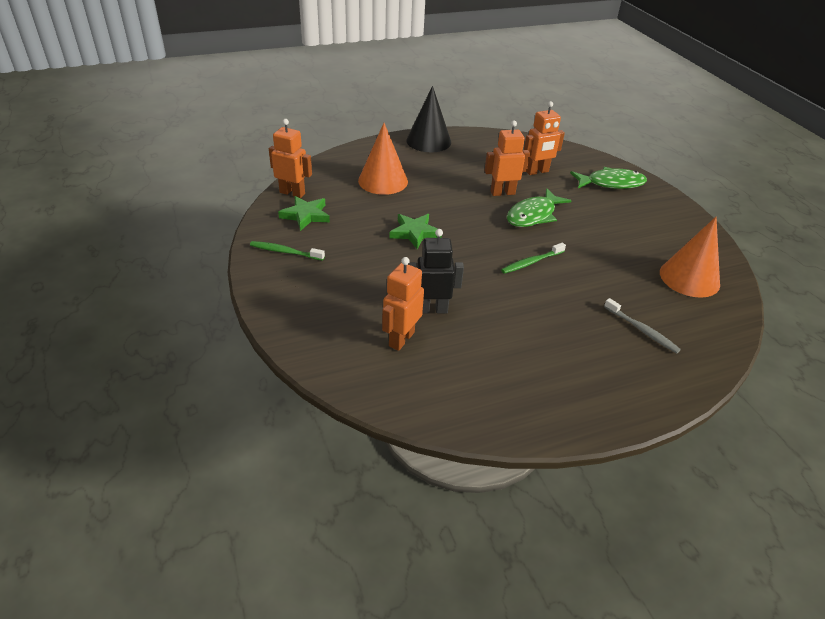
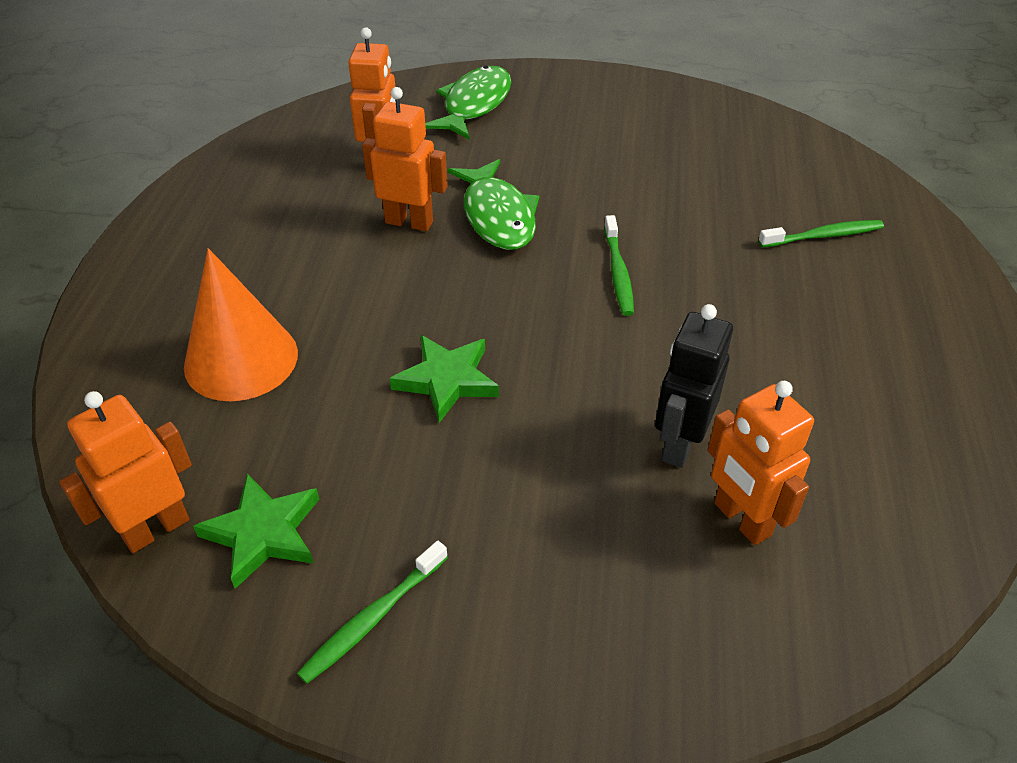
camera: 60 degrees left, 5 degrees up
black cone [406,86,451,152] -> none
orange robot [484,120,530,196] -> orange robot turned 90 degrees clockwise [362,87,448,231]
grey toothbrush [604,298,681,353] -> green toothbrush [758,220,884,248]
orange cone [660,217,720,298] -> none

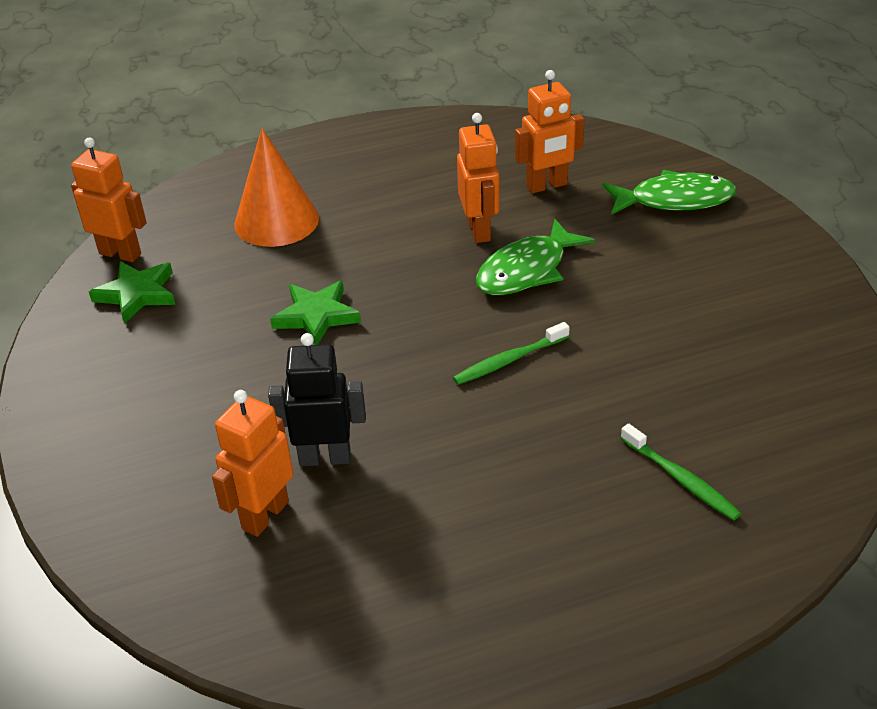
camera: 65 degrees right, 5 degrees down
green toothbrush [297,541,448,684] -> none

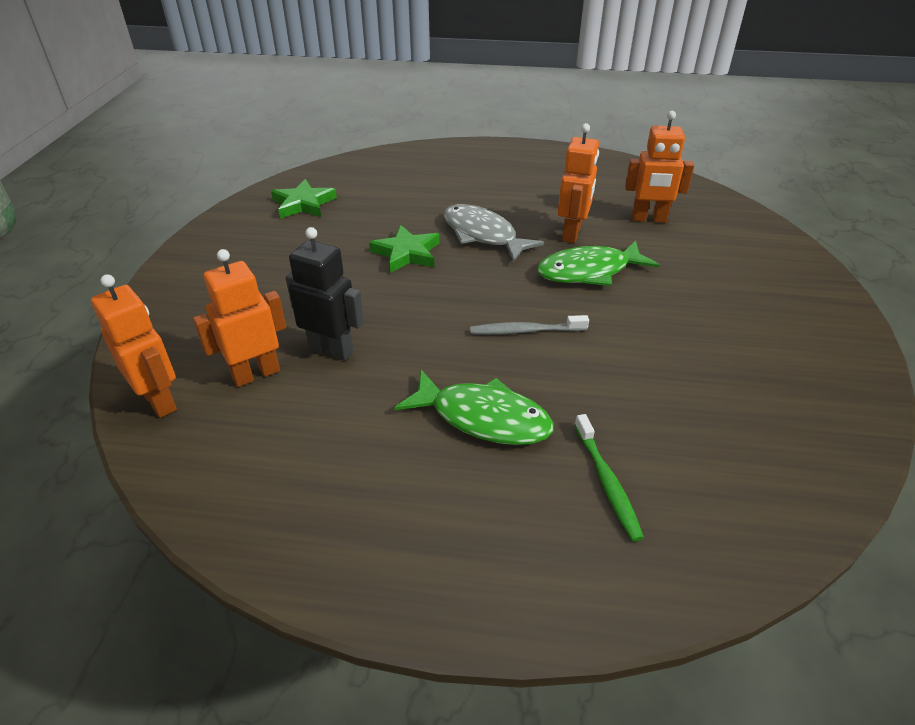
camera: 25 degrees right, 0 degrees up
orange robot [71,137,147,262] -> orange robot moved to [91,274,177,418]
orange cone [234,128,319,247] -> none
green toothbrush [453,322,570,385] -> grey toothbrush [470,315,589,335]
green fish [602,170,736,215] -> green fish moved to [394,370,554,445]
none -> grey fish [443,204,544,262]

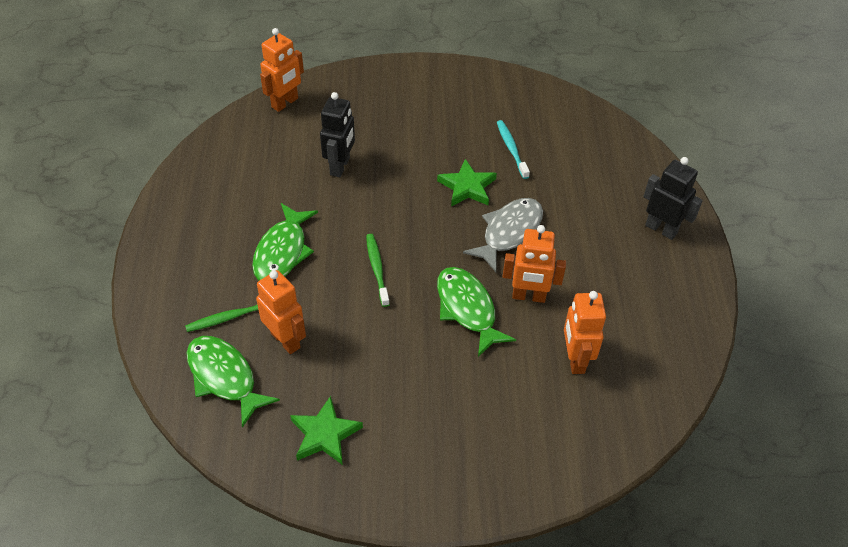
camera: 80 degrees right, 10 degrees up
orange robot [193,249,286,387] -> orange robot moved to [256,270,306,354]
green star [271,179,337,218] -> green star moved to [290,396,363,465]
grey toothbrush [470,315,589,335] -> green toothbrush [366,234,390,307]
none -> green fish [186,336,280,428]
none -> turquoise toothbrush [497,120,530,179]
none -> black robot [643,157,703,240]

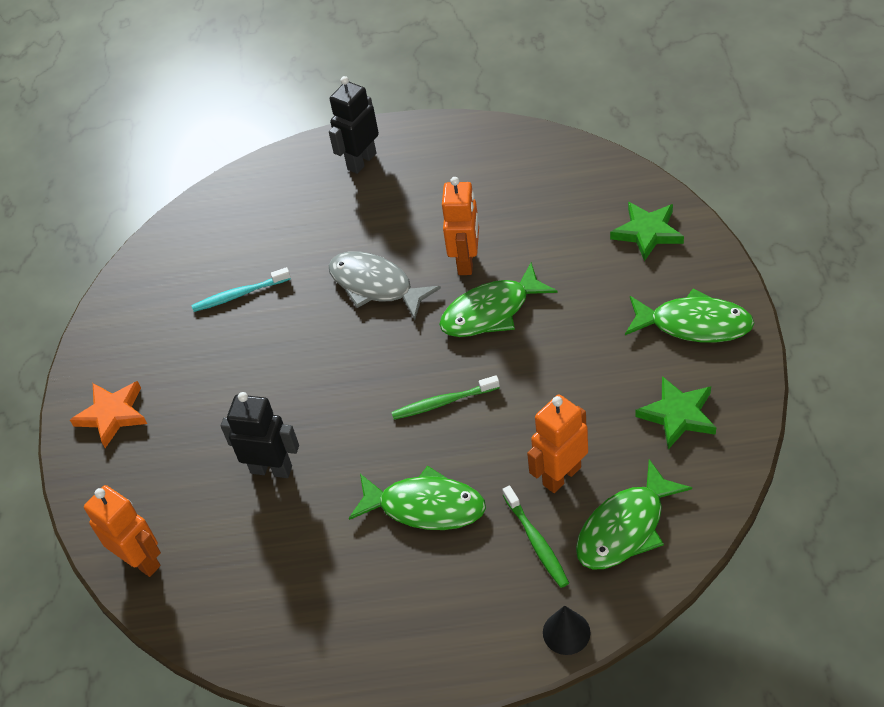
camera: 85 degrees left, 0 degrees up
green star [437,159,497,207] -> green star moved to [610,202,684,261]
orange robot [564,291,606,374] -> none
none -> orange star [70,381,147,448]
none -> black cone [543,605,591,655]
none -> green fish [625,289,754,343]

